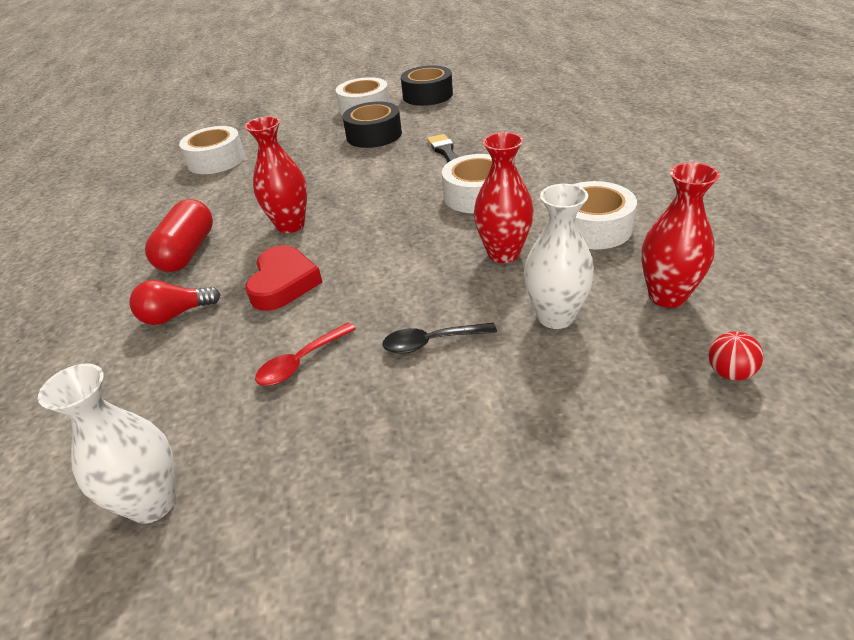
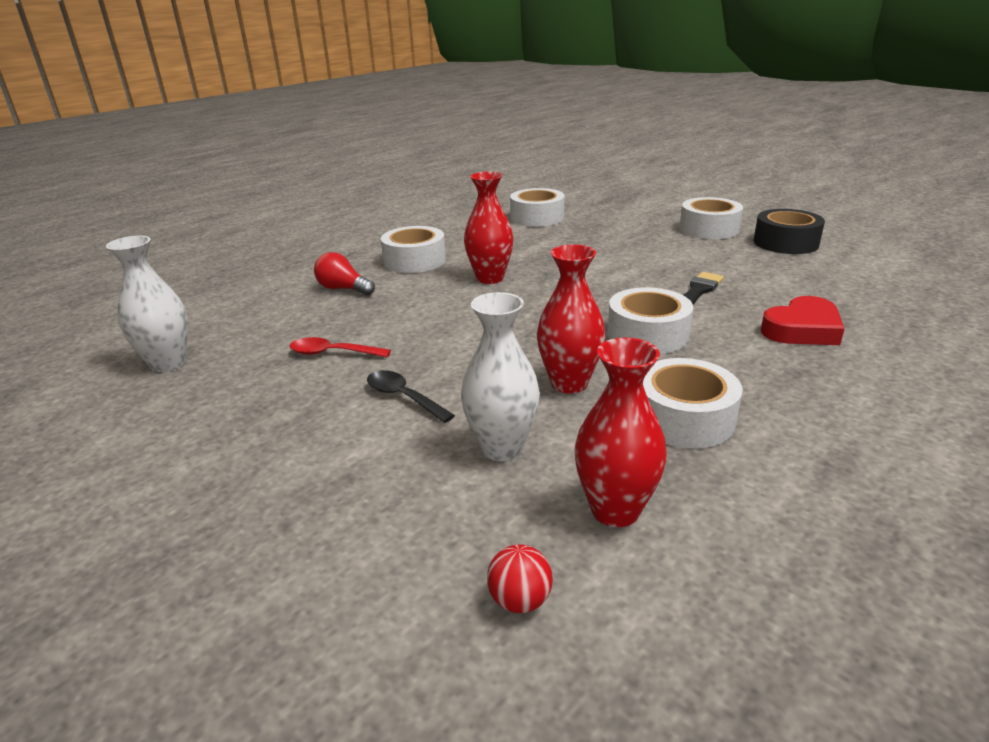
camera: 50 degrees right, 10 degrees down
red capsule [145,199,213,272] -> white tape [381,226,446,273]
red heart [245,245,322,311] -> red heart moved to [761,296,845,345]
black tape [343,102,402,148] -> none

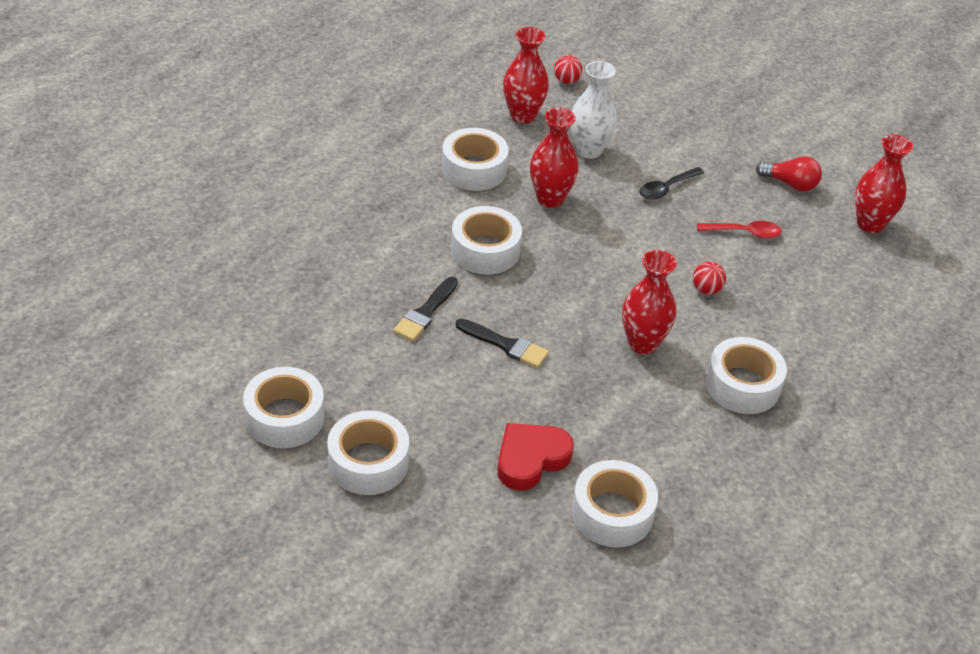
camera: 170 degrees right, 15 degrees up
white vase [106,236,188,372] -> red vase [855,134,913,233]
red light bulb [314,252,375,295] -> red light bulb moved to [756,156,822,192]
black spoon [367,370,455,423] -> black spoon turned 105 degrees clockwise [640,167,704,200]
black tape [754,209,825,254] -> white tape [243,367,325,448]
red heart [761,296,845,345] -> red heart moved to [497,423,574,490]
none -> black brush [455,318,549,368]
none -> red ball [693,262,726,295]

